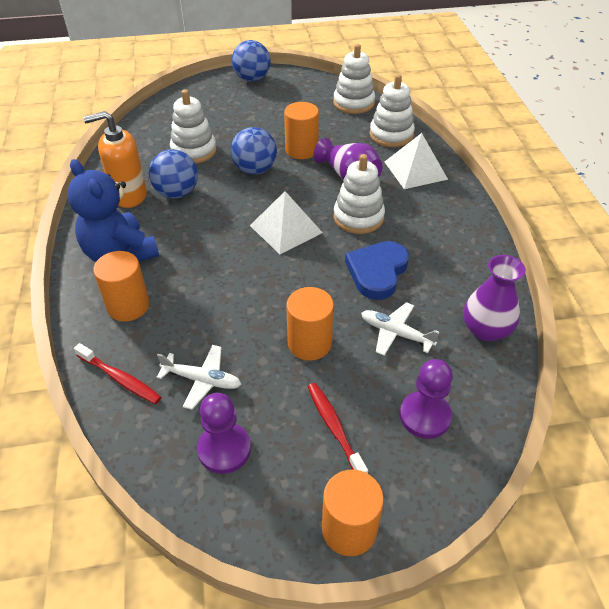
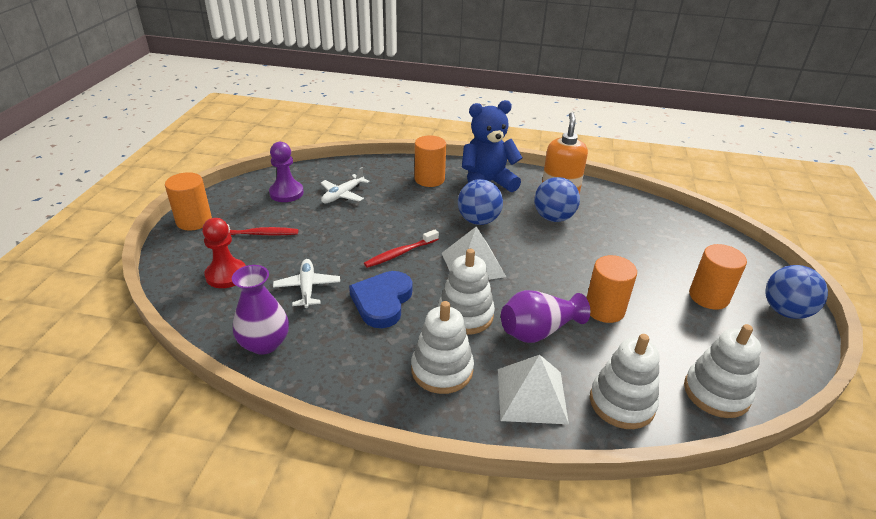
camera: 110 degrees right, 10 degrees down
red toothbrush [74,343,161,404] -> red toothbrush moved to [364,229,439,268]
white stacking toy [170,89,217,164] -> white stacking toy moved to [411,301,474,394]
blue ball [231,127,277,175] -> blue ball moved to [458,179,503,225]
orange cylinder [286,287,334,361] -> orange cylinder moved to [689,244,747,310]
blue heart [345,241,409,300] -> blue heart turned 120 degrees counterclockwise [349,271,412,328]
white plane [361,302,439,356] -> white plane turned 60 degrees counterclockwise [273,259,340,308]
purple pawn [400,359,453,439] -> red pawn [202,218,246,288]

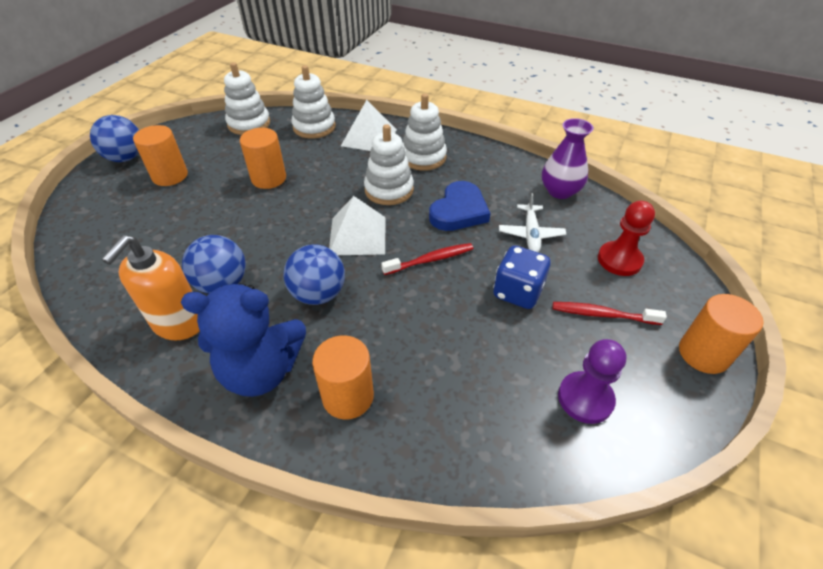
camera: 165 degrees left, 10 degrees up
white plane [321,167,370,203] -> none
purple vase [501,290,590,343] -> none
none -> blue dice [493,246,550,309]

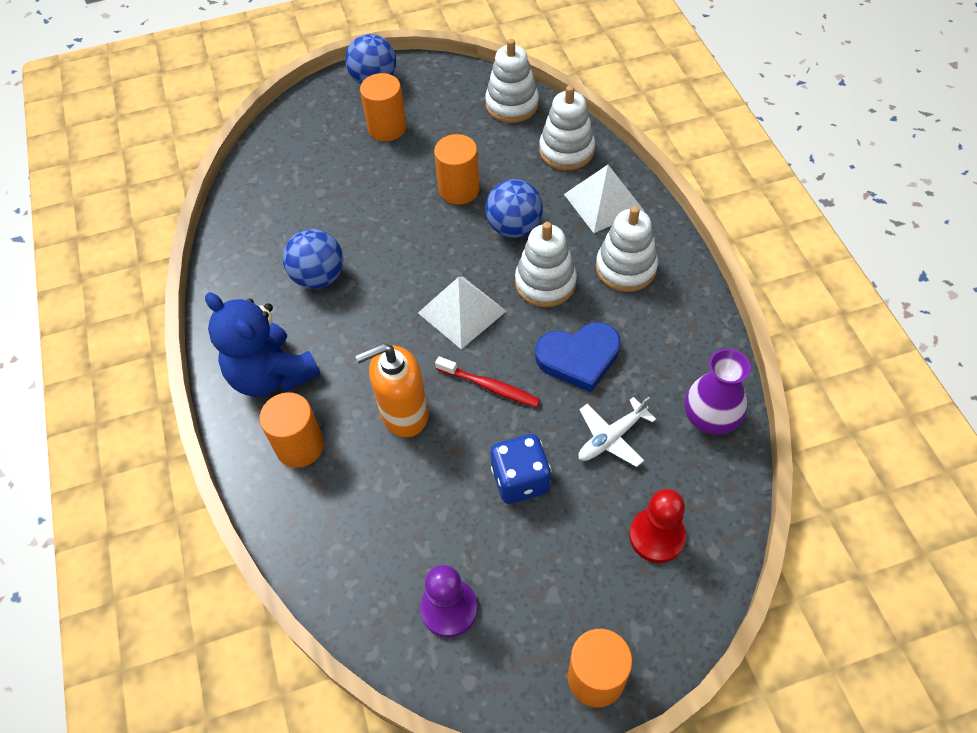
camera: 50 degrees right, 10 degrees up
orange soap dispenser [101,235,200,340] -> orange soap dispenser moved to [355,343,429,437]
blue ball [283,244,345,305] -> blue ball moved to [485,179,543,238]
red toothbrush [552,302,667,325] -> none

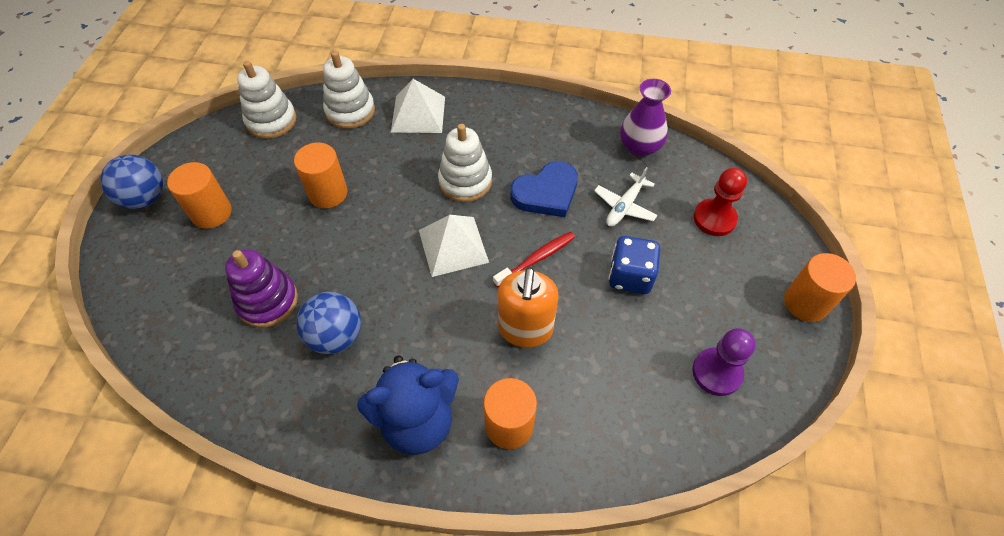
camera: 65 degrees left, 0 degrees up
blue ball [485,179,543,238] -> none
blue heart [535,322,621,392] -> blue heart turned 45 degrees clockwise [510,161,578,217]
white plane [578,397,656,467] -> white plane turned 45 degrees clockwise [594,167,658,227]
white stacking toy [596,206,658,292] -> none
none -> purple stacking toy [225,249,298,328]

